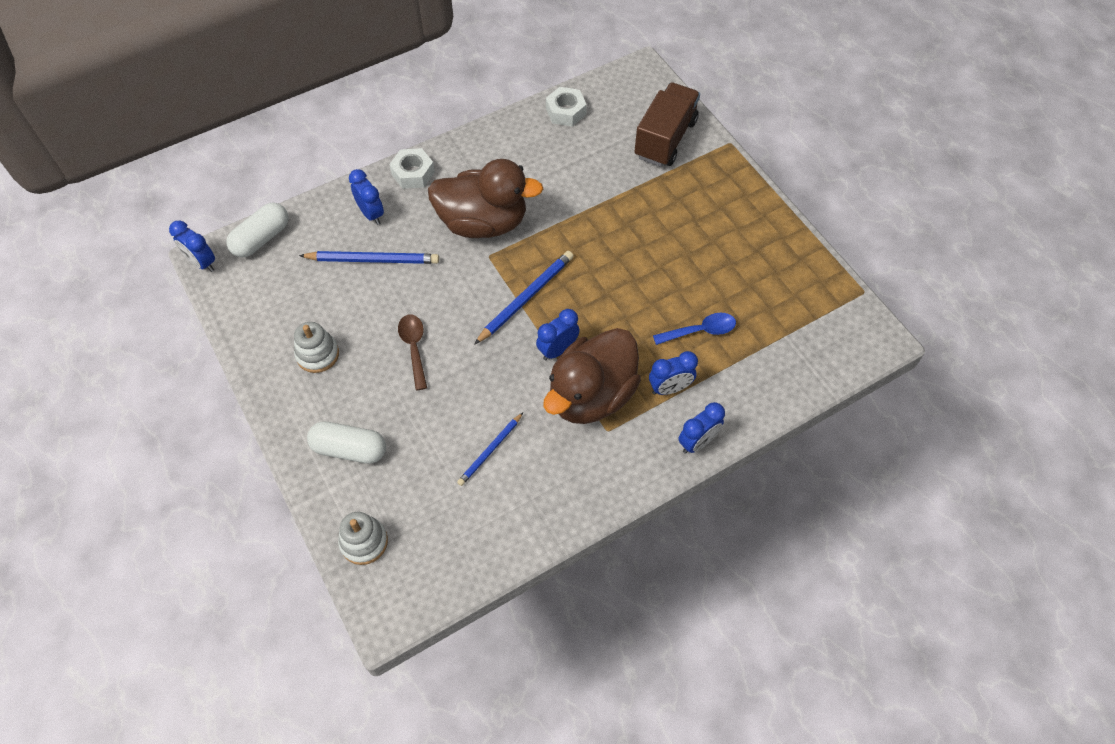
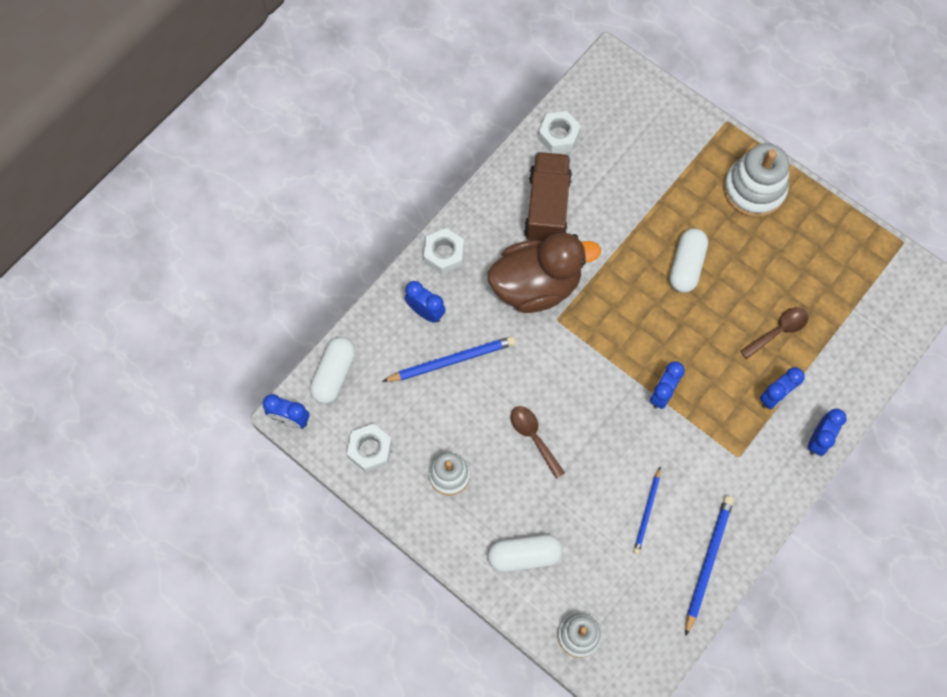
camera: 20 degrees left, 10 degrees up
blue pencil [474,251,574,345] -> blue pencil moved to [685,496,734,636]
brown duck [543,328,641,424] -> none
brown truck [635,83,700,167] -> brown truck moved to [524,152,572,241]
blue spoon [653,313,736,345] -> brown spoon [740,307,808,359]
none -> white nut [347,424,392,472]
none -> white capsule [670,228,708,293]
none -> white stacking toy [723,143,789,217]

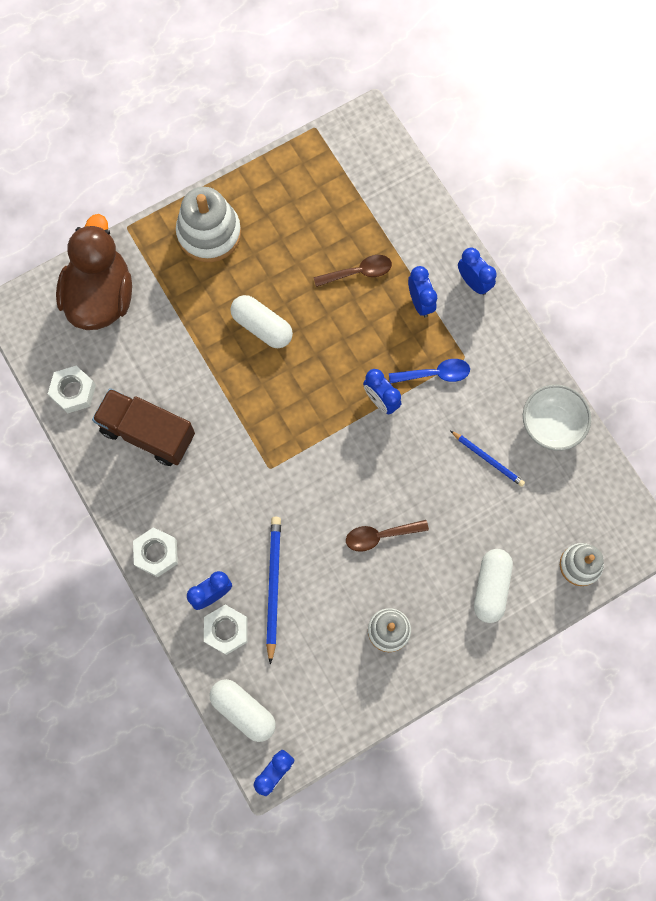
camera: 70 degrees left, 5 degrees up
white nut [347,424,392,472] -> white nut moved to [204,605,248,655]
brown duck [488,232,601,313] -> brown duck moved to [56,214,132,330]
blue pencil [685,496,734,636] -> white bowl [523,385,591,451]
brown spoon [740,307,808,359] -> brown spoon turned 90 degrees clockwise [313,255,392,287]
none -> blue spoon [389,359,470,384]

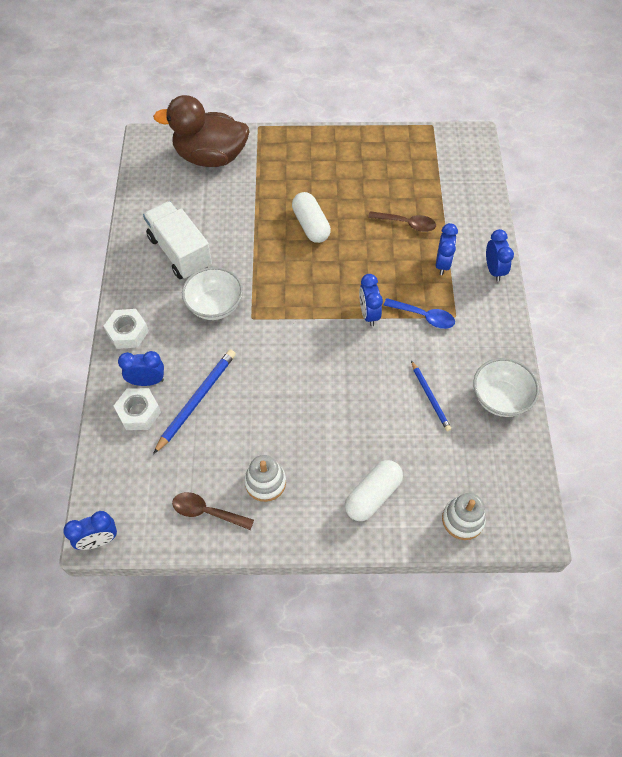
camera: 30 degrees right, 15 degrees down
white nut [48,366,96,413] -> none
brown duck [56,214,132,330] -> brown duck turned 120 degrees counterclockwise [153,95,250,167]
brown truck [92,388,195,466] -> white truck [143,201,212,279]
white stacking toy [176,187,241,262] -> none
white capsule [210,679,276,742] -> none
brown spoon [346,520,429,552] -> brown spoon moved to [172,492,254,530]
none -> white bowl [182,267,243,320]

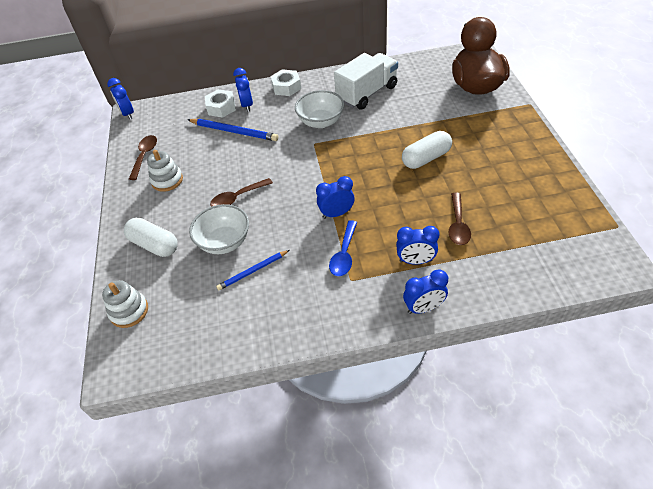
camera: 85 degrees right, 10 degrees down
white bowl [473,358,539,417] -> white bowl moved to [189,204,249,254]
none -> brown spoon [210,178,273,207]

